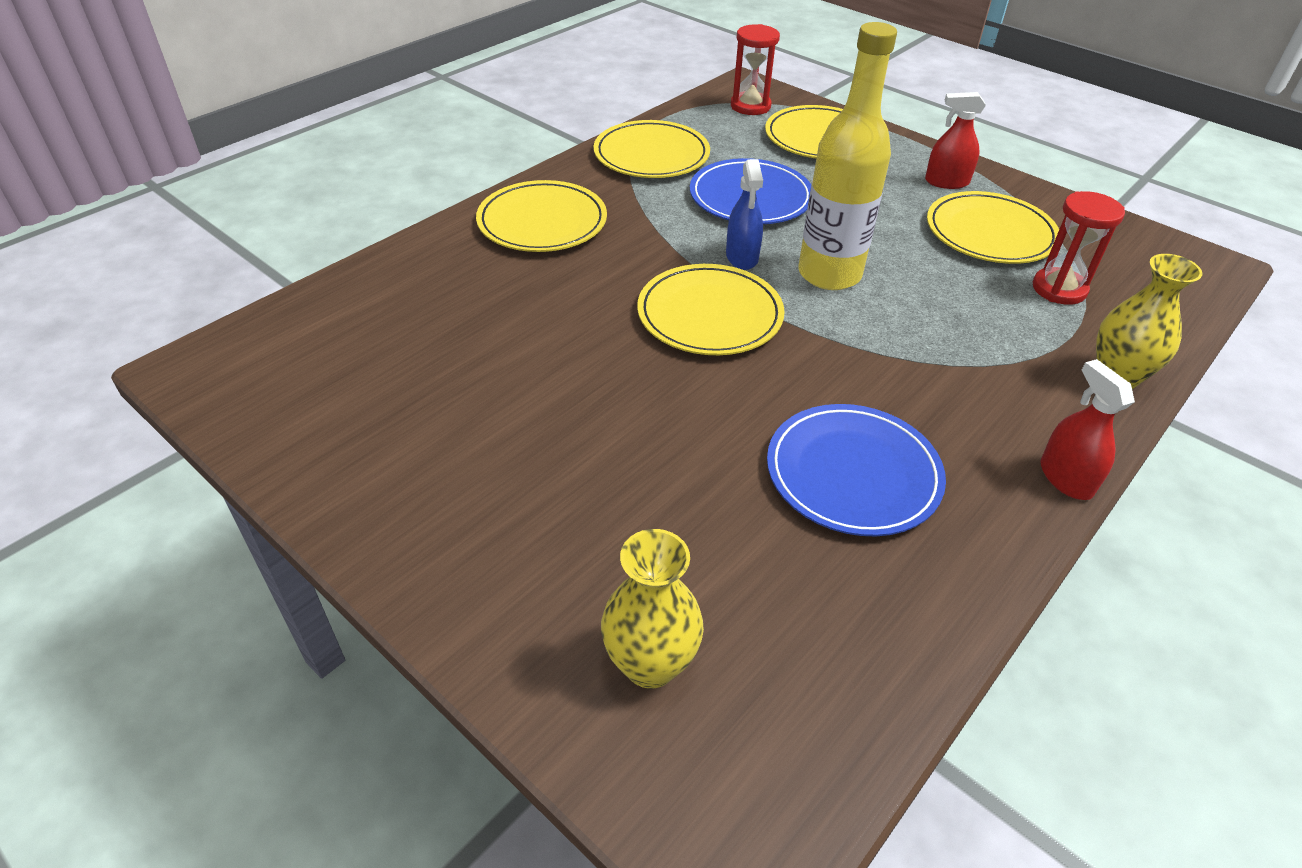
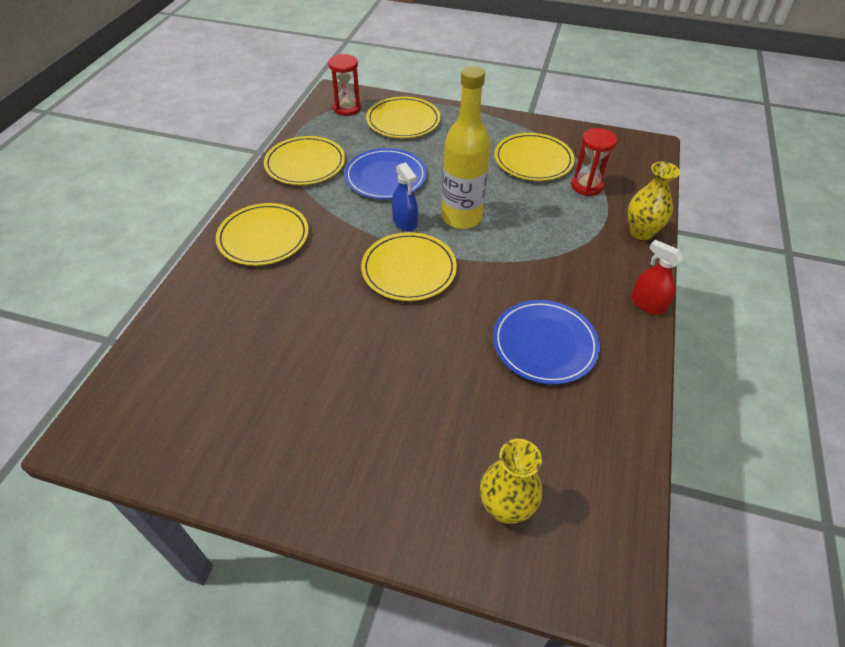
camera: 25 degrees left, 5 degrees up
red spray bottle [925,92,986,189] -> none

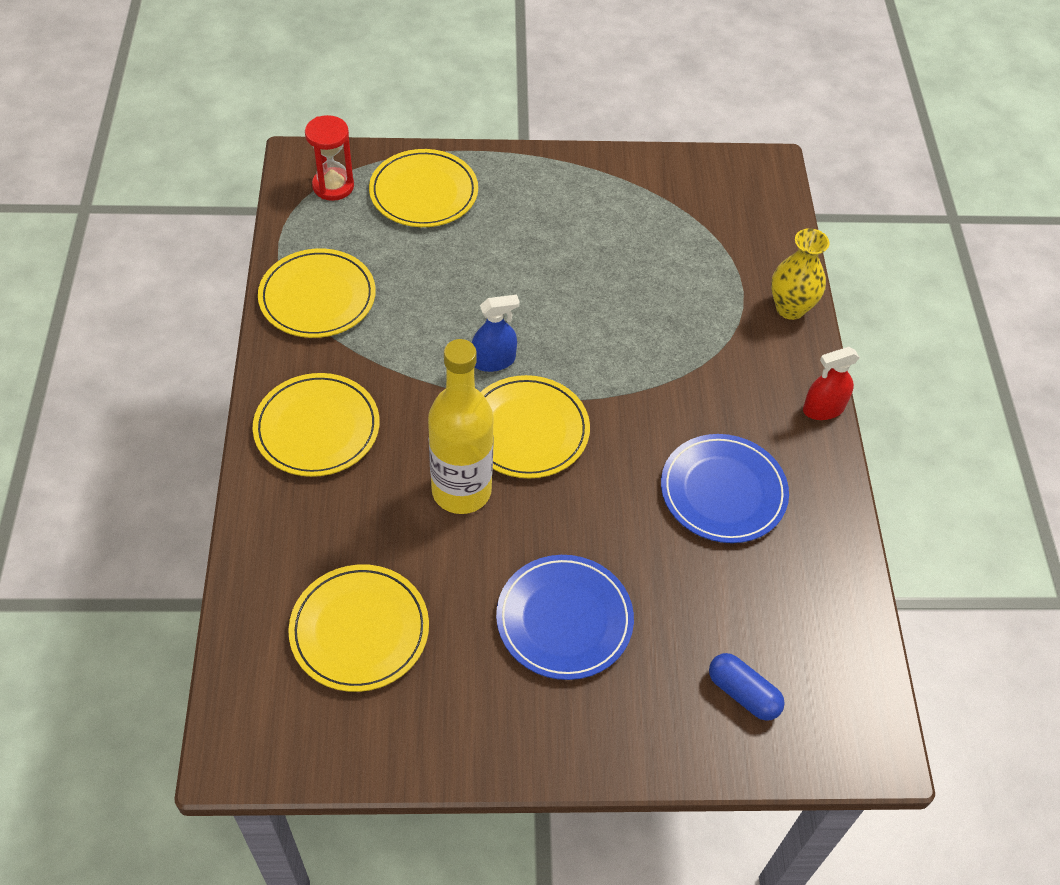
camera: 20 degrees left, 5 degrees up
blue plate [344,148,427,200] -> blue plate moved to [496,555,634,680]
blue spray bottle [392,162,418,231] -> blue spray bottle turned 60 degrees counterclockwise [472,295,520,372]
yellow bottle [442,66,490,229] -> yellow bottle moved to [428,339,494,514]
yellow vase [480,439,542,524] -> blue capsule [709,653,785,721]
yellow plate [494,133,575,181] -> yellow plate moved to [288,564,429,692]
red hourglass [571,128,617,196] -> none
red spray bottle [631,240,684,315] -> red spray bottle turned 45 degrees counterclockwise [803,347,860,420]

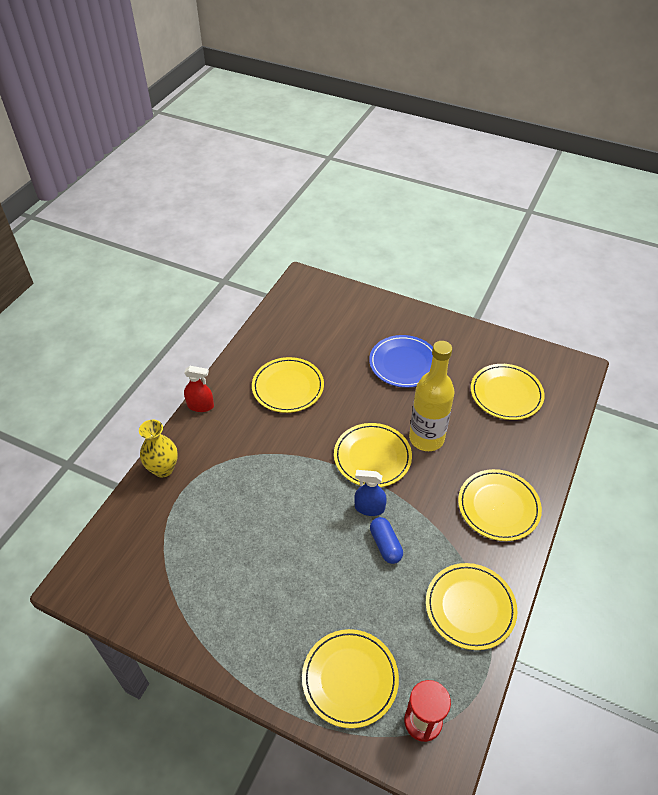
camera: 150 degrees left, 5 degrees down
blue plate [661,434,789,543] -> yellow plate [252,357,324,413]
blue capsule [709,653,785,721] -> blue capsule moved to [370,517,403,564]

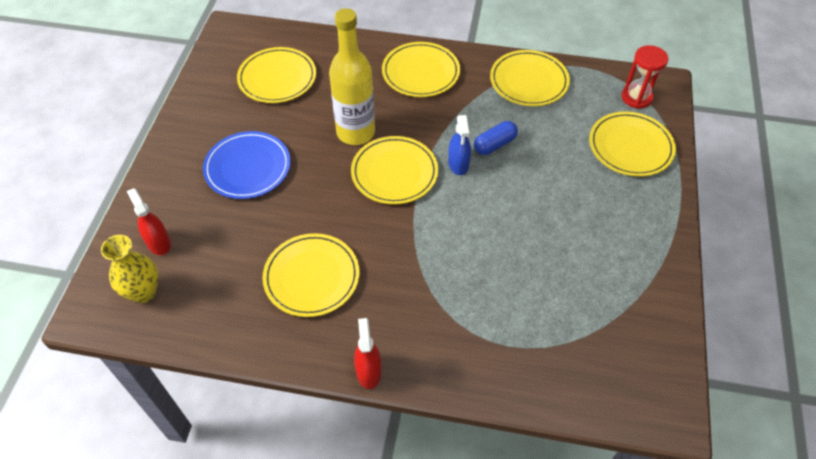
camera: 105 degrees left, 5 degrees up
yellow vase [139,420,178,477] -> yellow vase moved to [101,235,159,303]
none -> red spray bottle [127,188,171,255]

